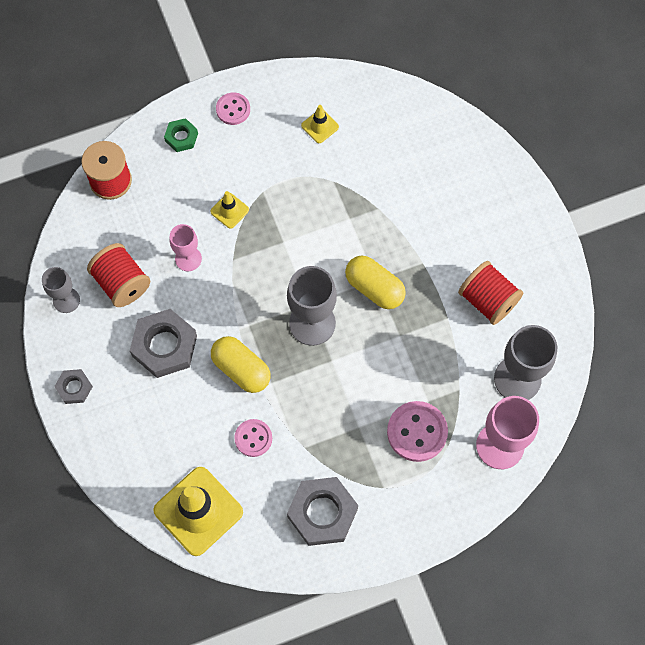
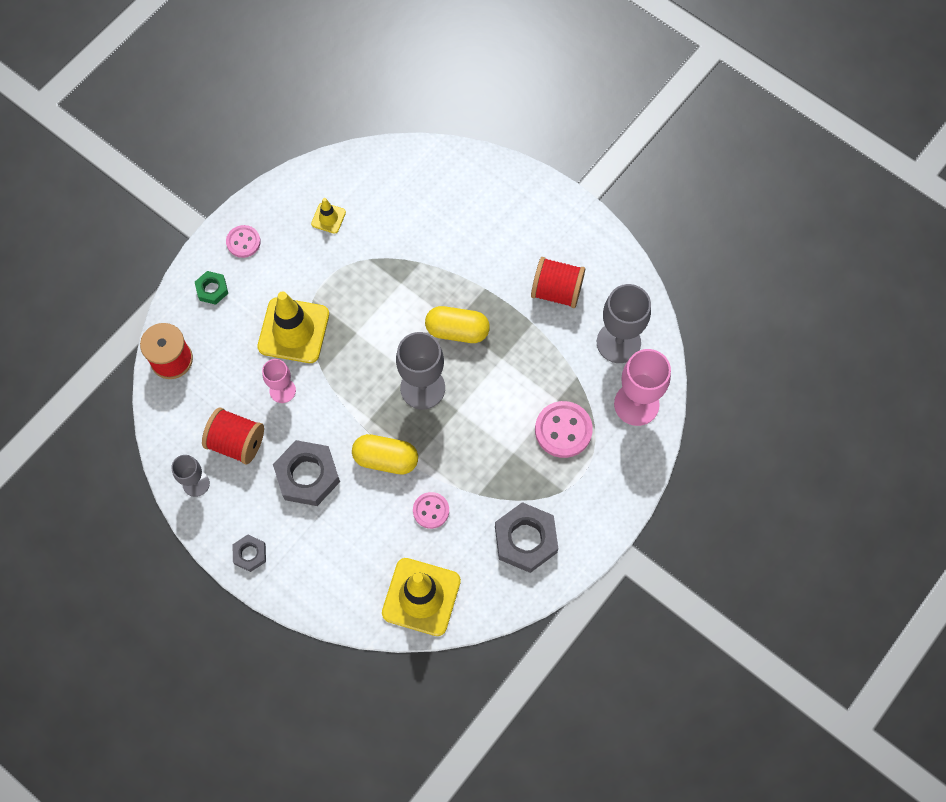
camera: 30 degrees left, 0 degrees up
yellow traffic cone [210,191,249,229] -> yellow traffic cone [257,291,329,363], size x2.12

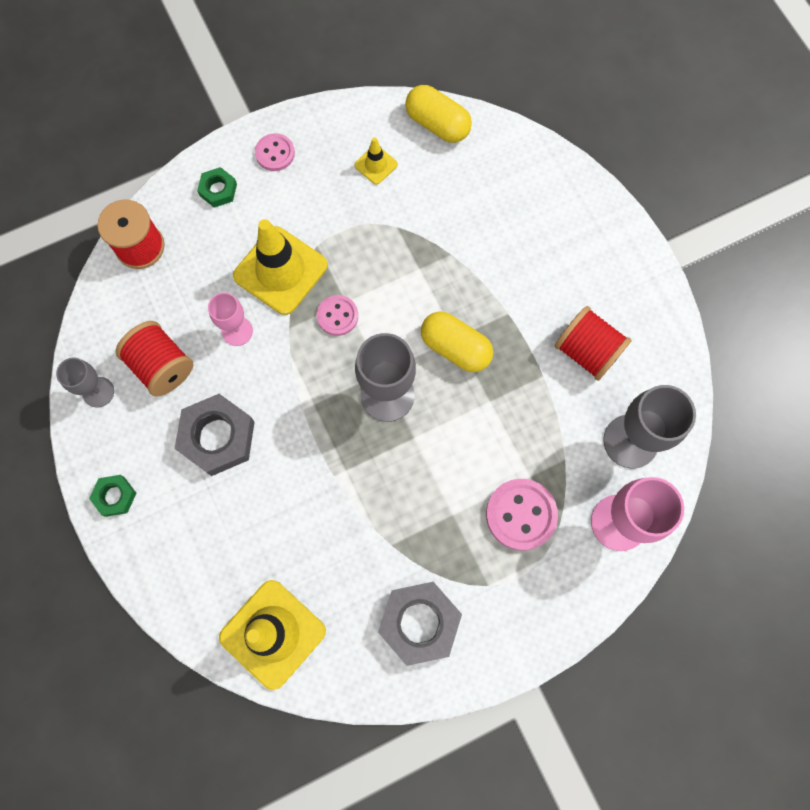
camera: 25 degrees right, 5 degrees up
grey nut [232,535,266,572] -> green nut [89,475,136,517]
yellow capsule [352,434,418,474] -> yellow capsule moved to [405,85,472,143]
pink button [413,492,449,529] -> pink button moved to [317,295,358,336]

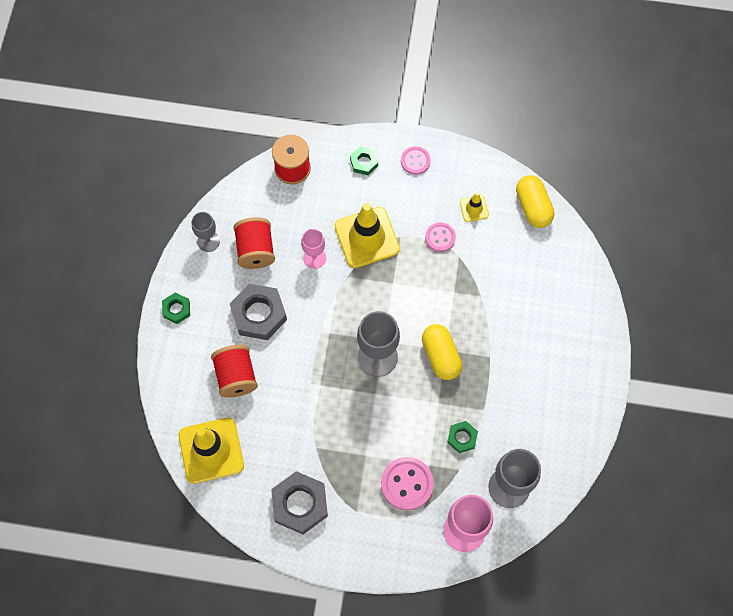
camera: 35 degrees right, 5 degrees down
pink button [317,295,358,336] -> pink button moved to [425,222,456,252]
red spool [554,306,632,381] -> red spool moved to [211,345,258,398]
none -> green nut [447,421,478,453]

